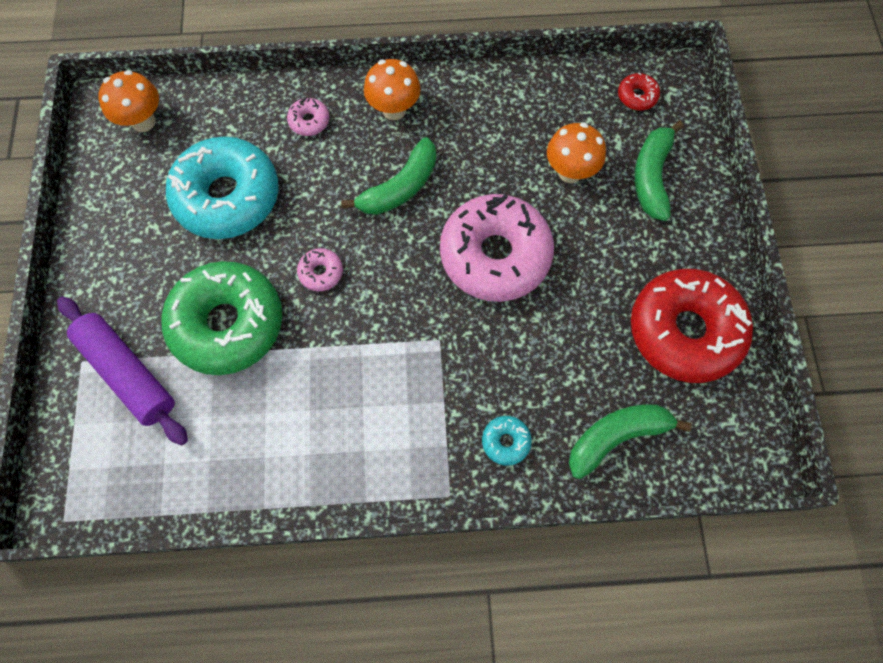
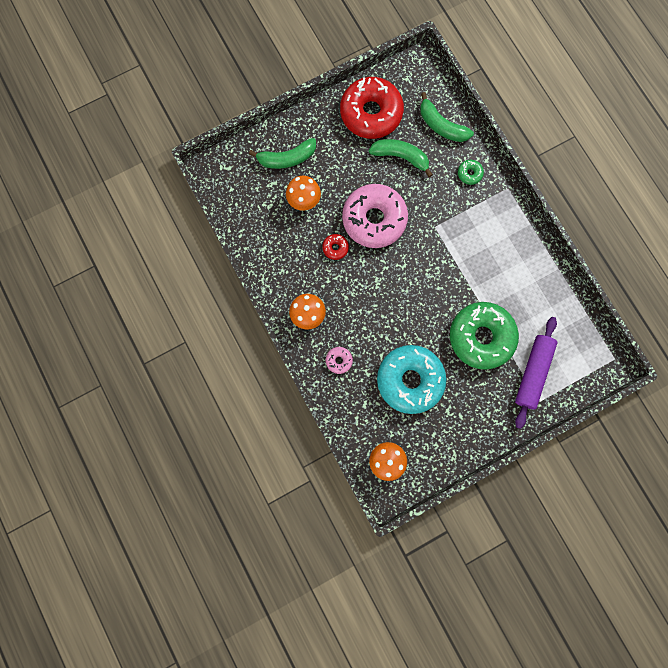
camera: 115 degrees left, 10 degrees up
pink donut [297,248,343,291] -> none
green banana [341,137,436,215] -> green banana moved to [369,139,433,177]
turquoise donut [482,416,532,466] -> green donut [458,160,484,185]
red donut [618,73,660,110] -> red donut moved to [322,234,349,260]

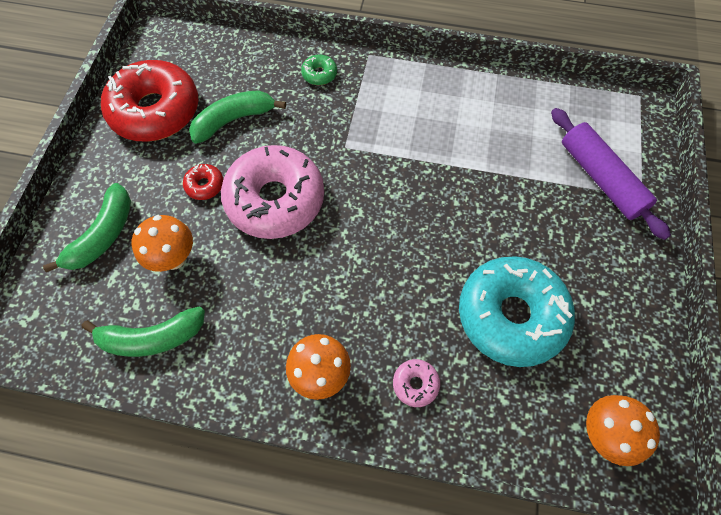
camera: 50 degrees left, 15 degrees down
red donut [322,234,349,260] -> red donut moved to [183,164,223,200]
green banana [420,92,474,142] -> green banana moved to [82,306,205,357]
green donut [450,302,519,370] -> none

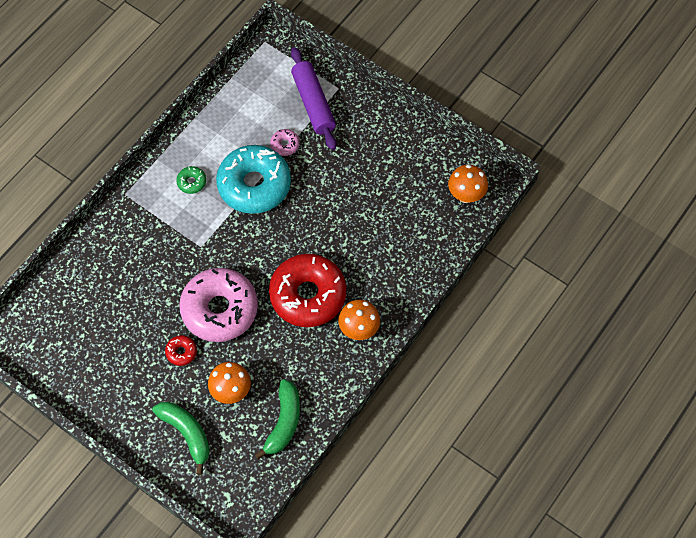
camera: 65 degrees left, 0 degrees up
red donut [101,60,199,142] -> red donut moved to [269,254,346,327]
green banana [189,90,286,144] -> none
green donut [301,55,337,85] -> green donut moved to [176,166,206,194]
pink donut [393,359,440,407] -> pink donut moved to [270,129,300,156]
turquoise donut [459,256,575,367] -> turquoise donut moved to [216,145,291,214]
purple rolling pin [551,108,671,240] -> purple rolling pin turned 75 degrees clockwise [291,47,337,150]

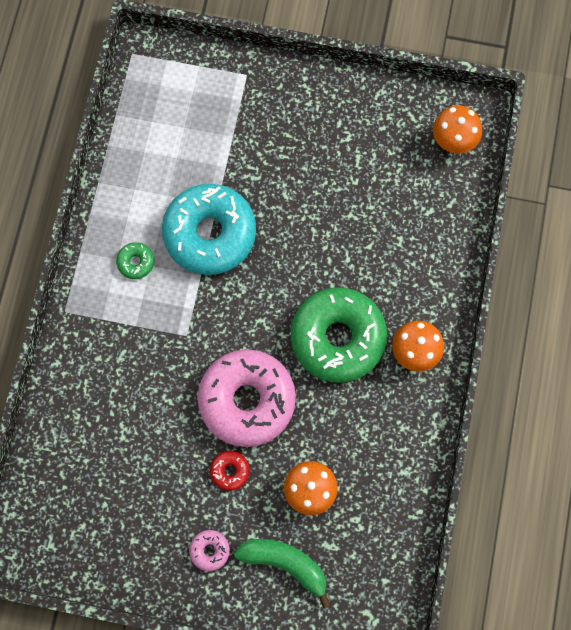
camera: 25 degrees left, 10 degrees up
green banana [255,379,300,459] -> none
red donut [269,254,346,327] -> green donut [291,287,387,383]
pink donut [270,129,300,156] -> pink donut moved to [189,530,230,571]
purple rolling pin [291,47,337,150] -> none

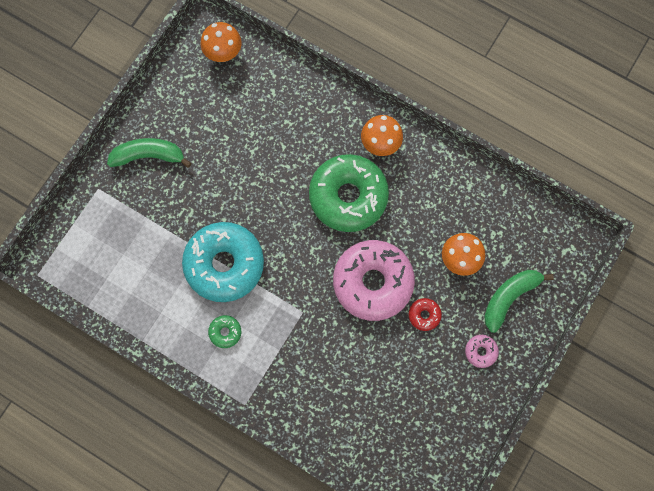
camera: 70 degrees left, 0 degrees up
none -> green banana [107,138,192,168]

